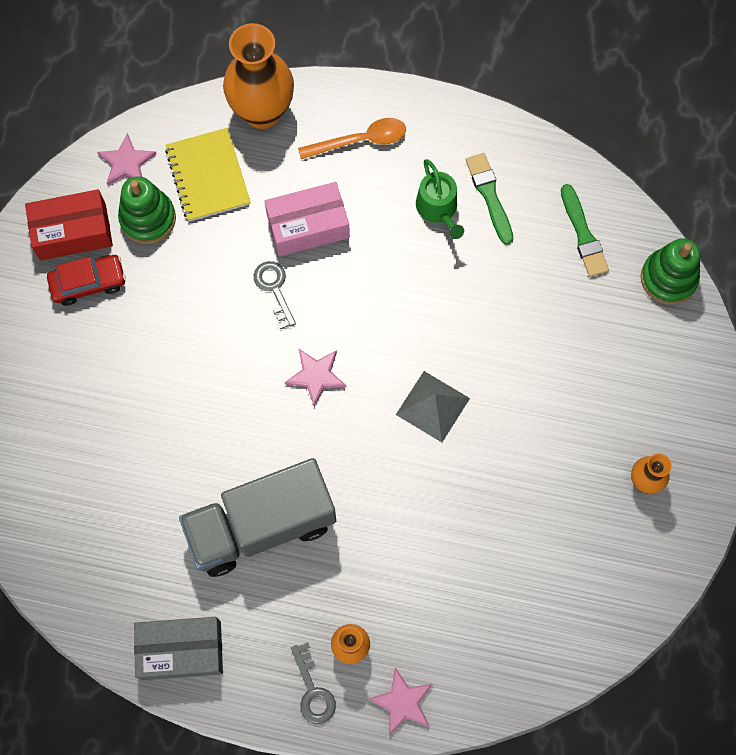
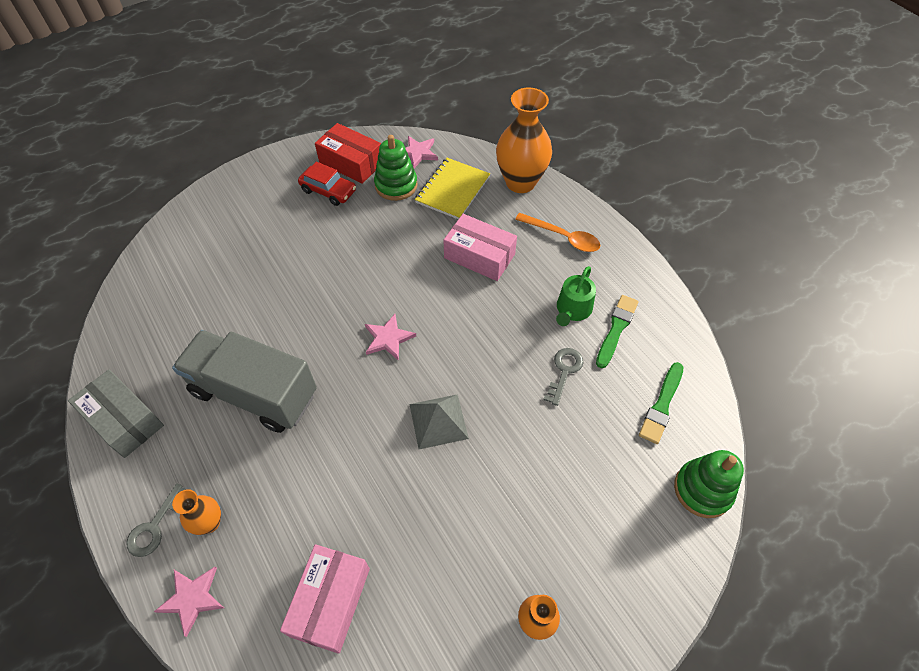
camera: 45 degrees right, 15 degrees down
grey key [254,261,296,329] -> grey key moved to [543,348,584,406]
none -> pink box [280,544,370,654]

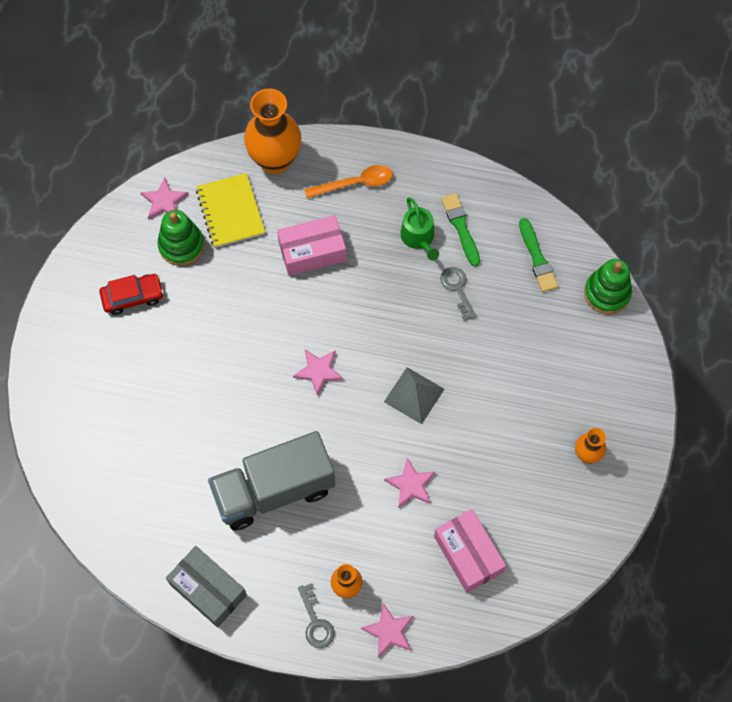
camera: 45 degrees left, 10 degrees up
grey box [68,369,164,458] -> grey box turned 45 degrees clockwise [166,546,247,628]
red box [315,123,381,184] -> none
none -> pink star [384,458,436,508]

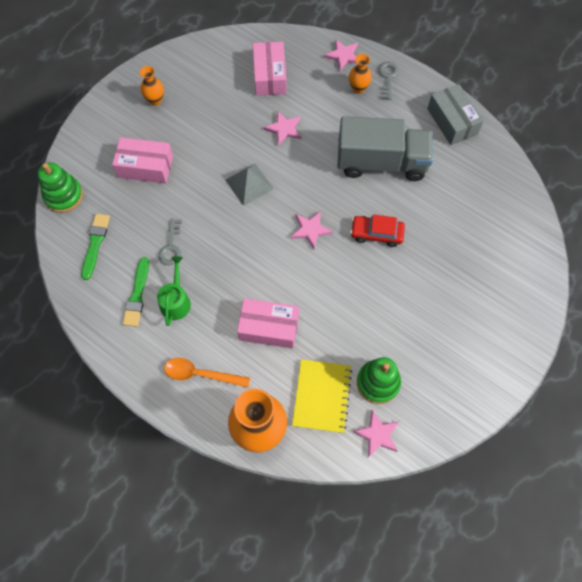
camera: 155 degrees left, 0 degrees up
red car [99,274,164,315] -> red car moved to [350,214,405,247]
none -> pink box [112,137,173,184]

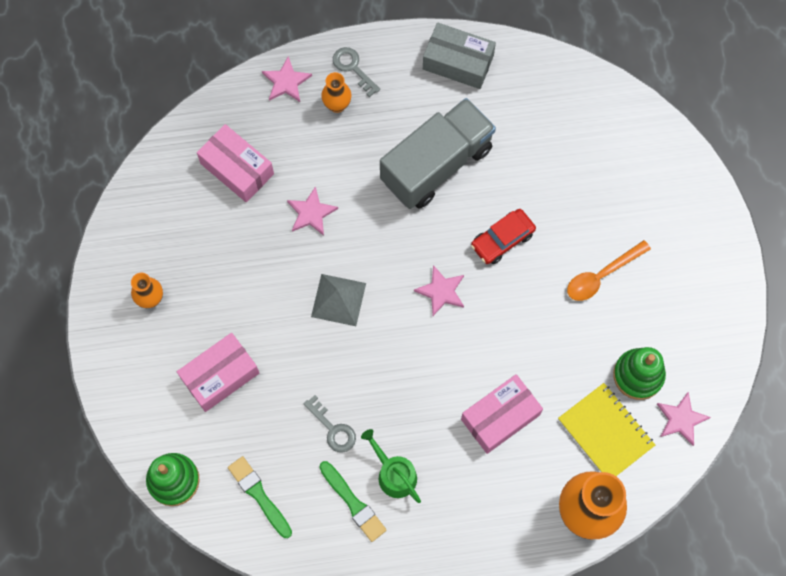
camera: 45 degrees left, 5 degrees up
orange spoon [164,358,250,388] -> orange spoon moved to [567,240,651,301]

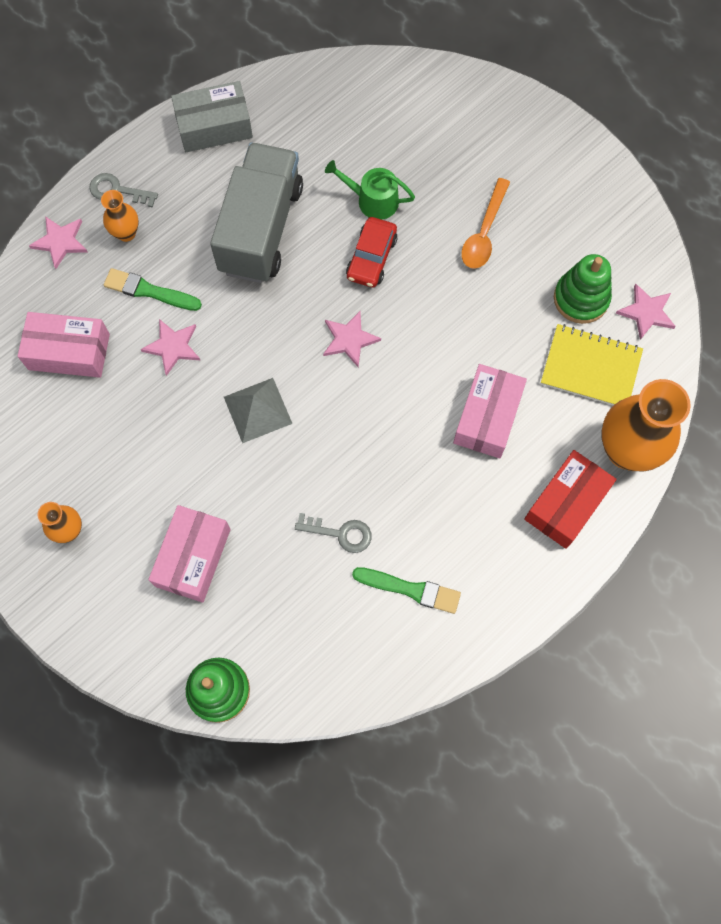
camera: 35 degrees left, 0 degrees up
green brush [228,456,292,538] -> green brush moved to [104,268,202,311]
green watering can [361,429,421,503] -> green watering can moved to [325,160,415,220]
none -> red box [524,450,617,549]

